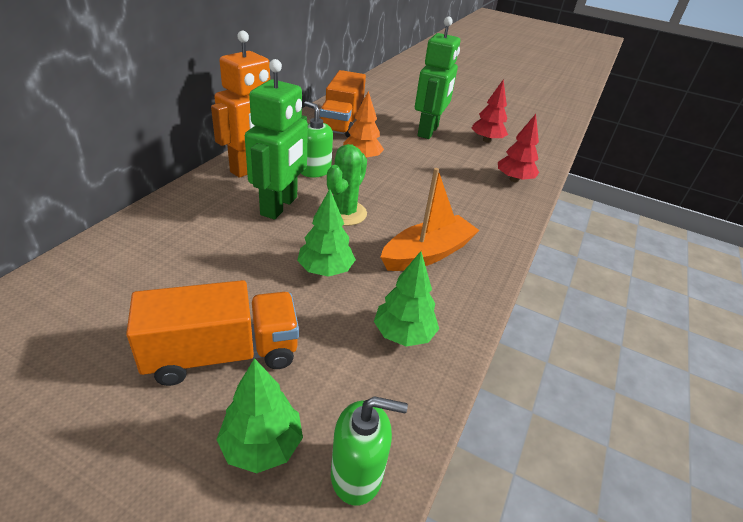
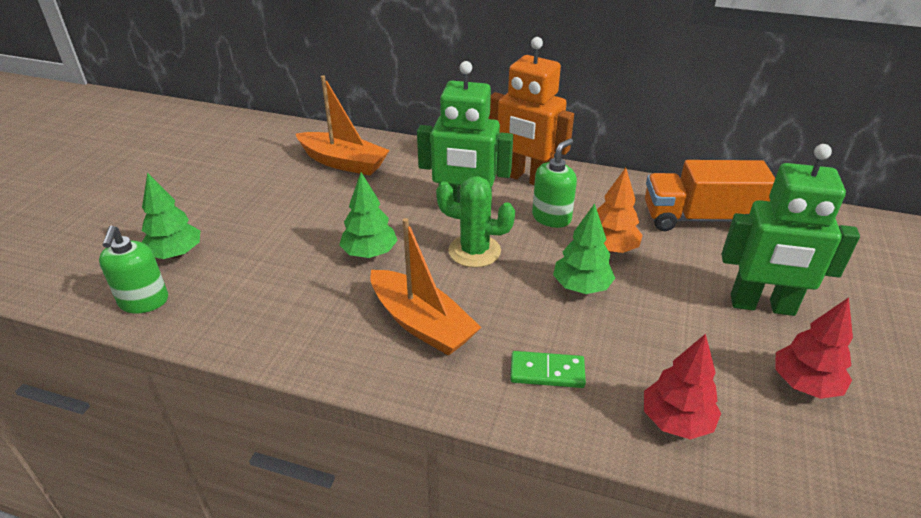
camera: 85 degrees right, 0 degrees up
orange truck [126,280,299,386] -> none
green tree [374,251,439,346] -> green tree moved to [553,203,615,294]
none -> orange boat [296,75,390,175]
none -> green domino [510,351,586,388]

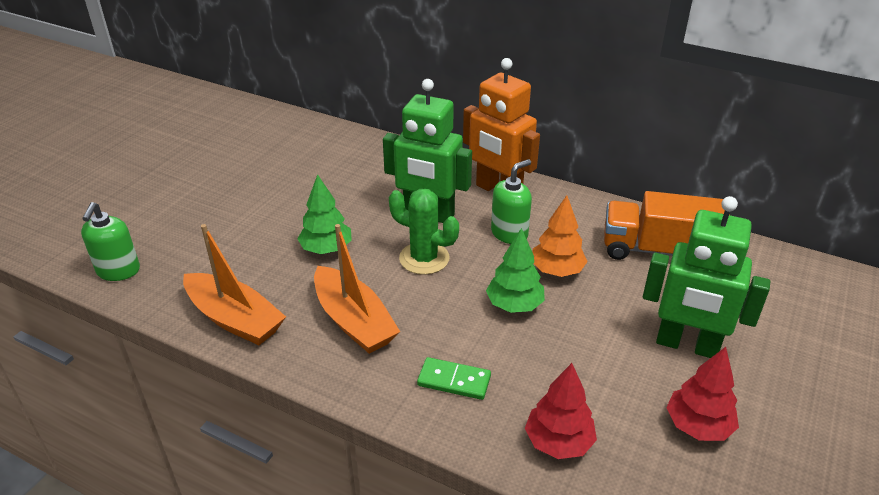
camera: 10 degrees right, 0 degrees up
green tree [142,172,200,259] -> none
orange boat [296,75,390,175] -> orange boat moved to [183,224,286,345]

